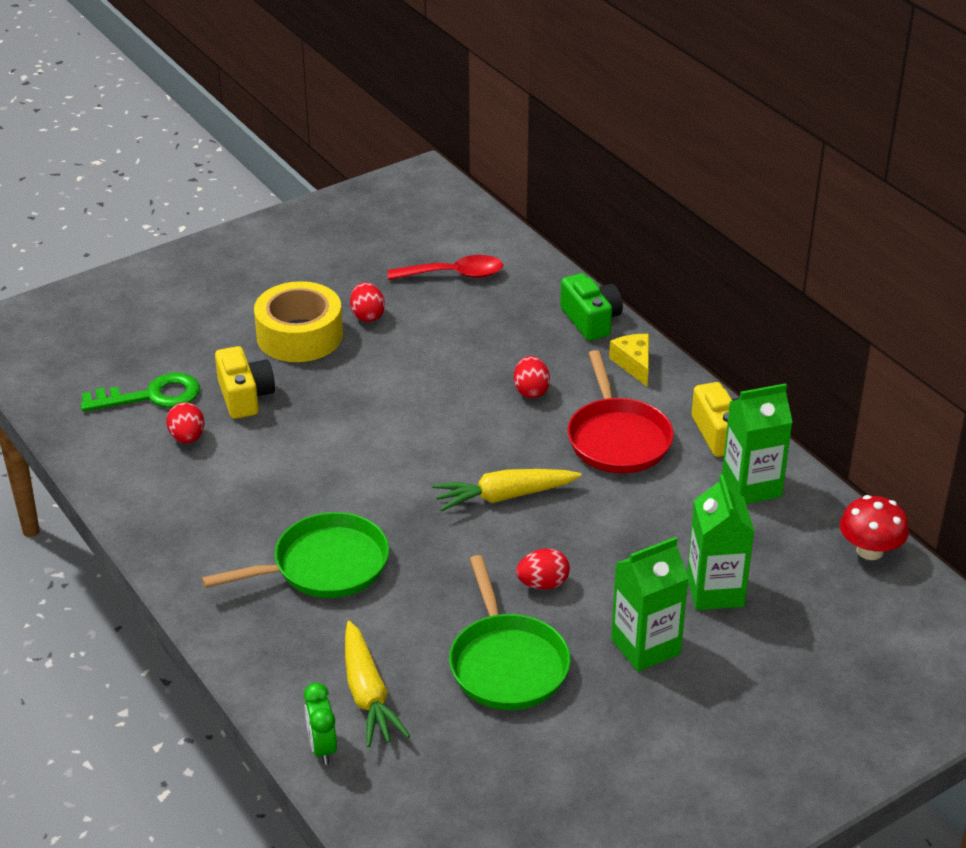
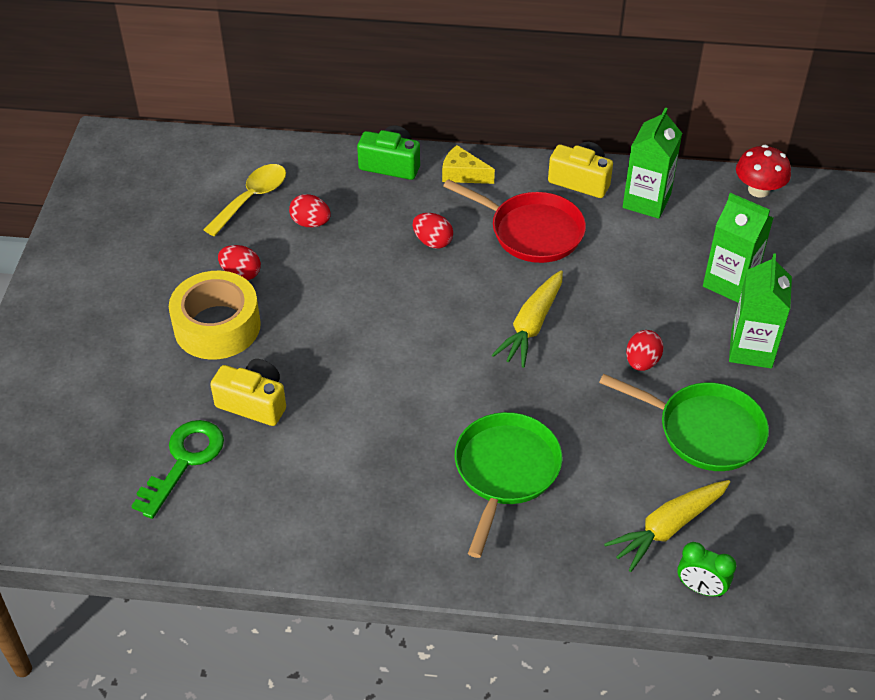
camera: 50 degrees left, 10 degrees up
red egg [166,402,204,443] -> red egg moved to [289,194,331,227]
yellow carrot [345,621,410,747] -> yellow carrot turned 120 degrees clockwise [604,480,730,572]
red spoon [387,255,503,280] -> yellow spoon [203,164,286,236]

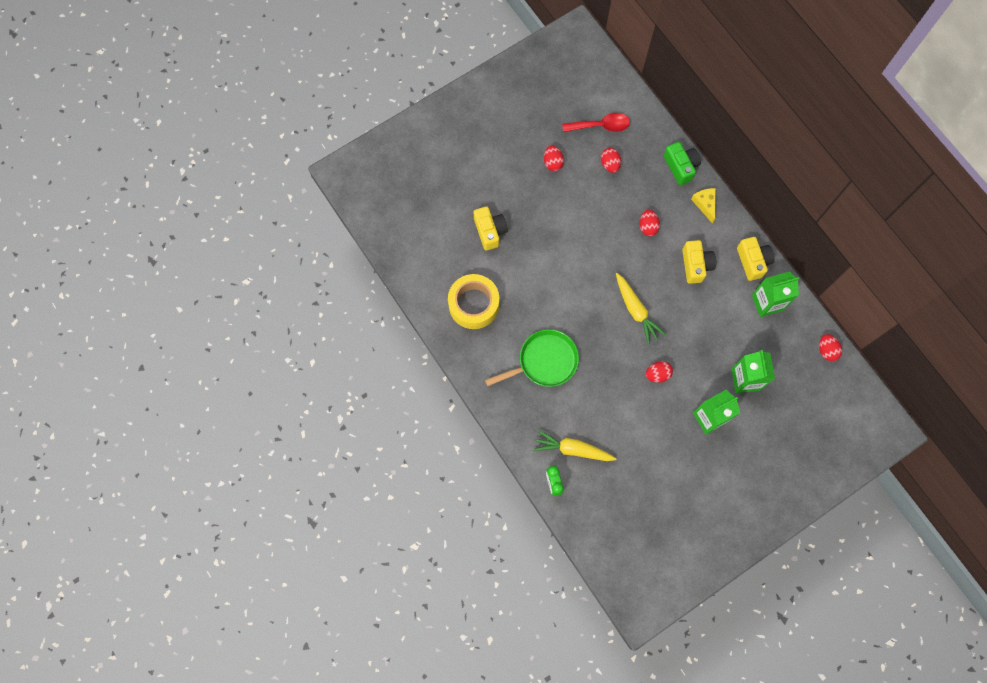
camera: 50 degrees right, 25 degrees up
green key [132,420,224,519] -> none
yellow tape [169,271,261,360] -> yellow tape moved to [448,274,499,329]
yellow spoon [203,164,286,236] -> red spoon [562,113,630,132]
red pan [443,179,586,263] -> yellow camera [682,240,716,284]
yellow carrot [492,270,563,368] -> yellow carrot turned 105 degrees counterclockwise [616,273,666,344]
green pan [599,374,769,471] -> none
red mushroom [736,145,791,198] -> red egg [819,334,842,361]

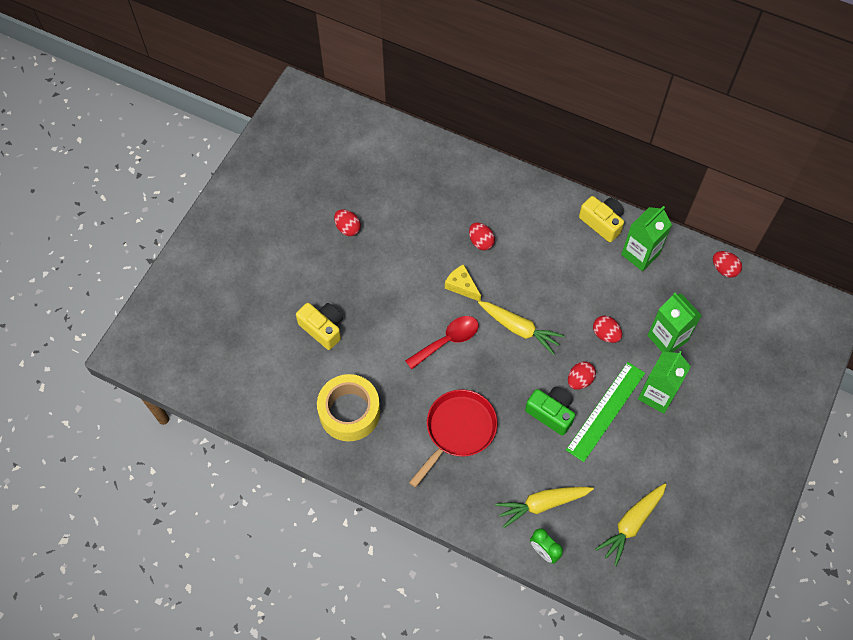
camera: 30 degrees left, 10 degrees down
green pan [485,329,579,387] -> red pan [409,389,497,488]
red spoon [562,113,630,132] -> red spoon moved to [405,316,478,369]
red egg [601,148,621,173] -> red egg moved to [593,316,622,343]
green camera [664,142,701,185] -> green camera moved to [525,387,575,436]
yellow camera [682,240,716,284] -> none
yellow cheese [691,188,716,223] -> yellow cheese moved to [445,264,481,301]
none -> green ruler [566,362,645,462]
none -> yellow carrot [595,483,666,566]

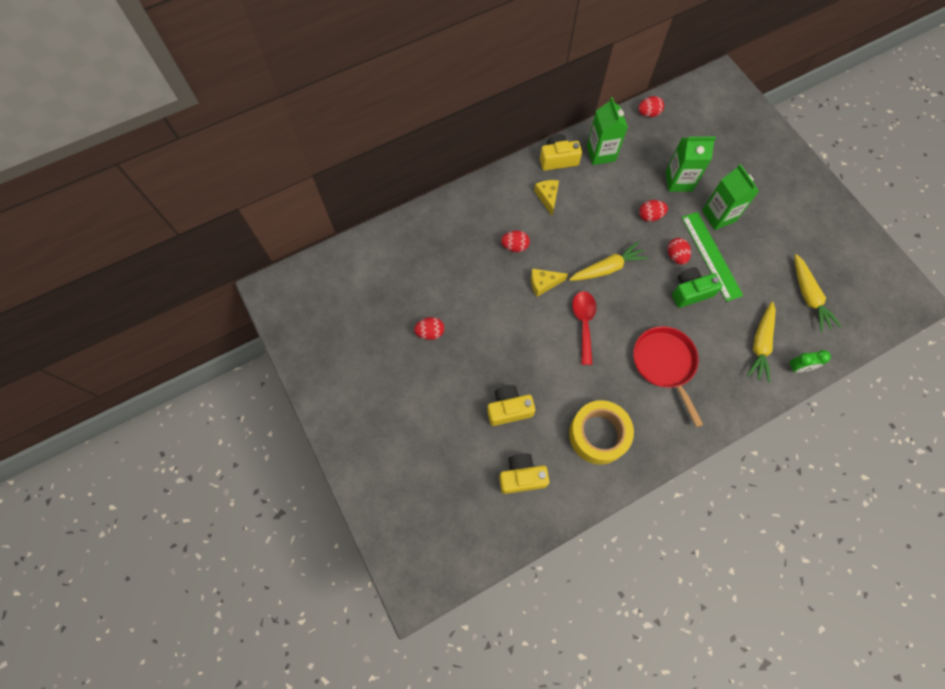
camera: 55 degrees left, 5 degrees up
none -> yellow camera [499,454,549,494]
none -> yellow cheese [534,180,559,216]

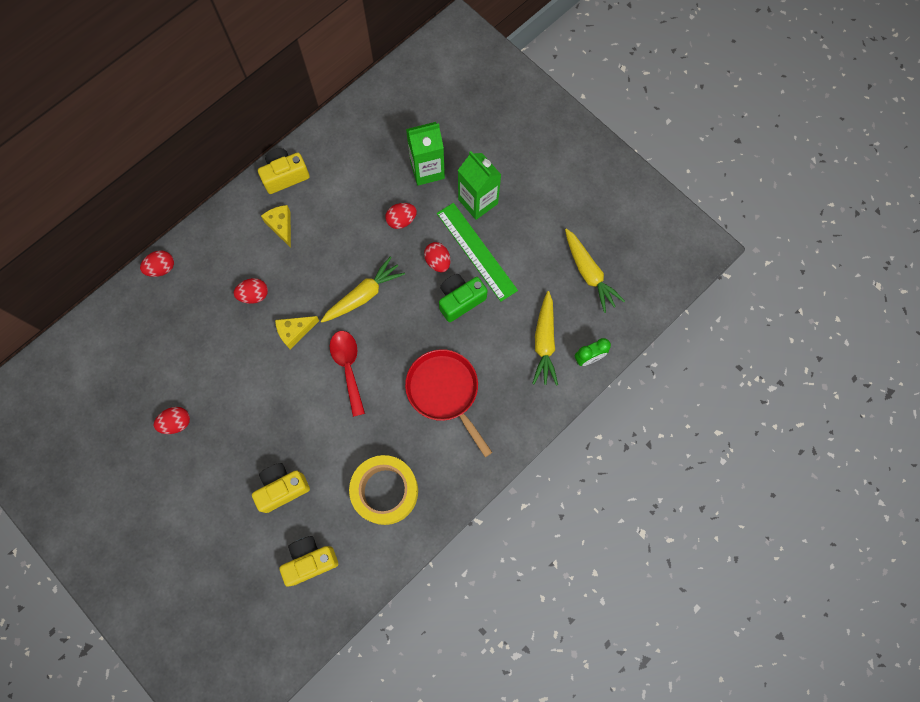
camera: 15 degrees left, 5 degrees up
green carton [587,97,628,165] -> none
red egg [638,96,664,117] -> red egg moved to [140,250,174,277]

